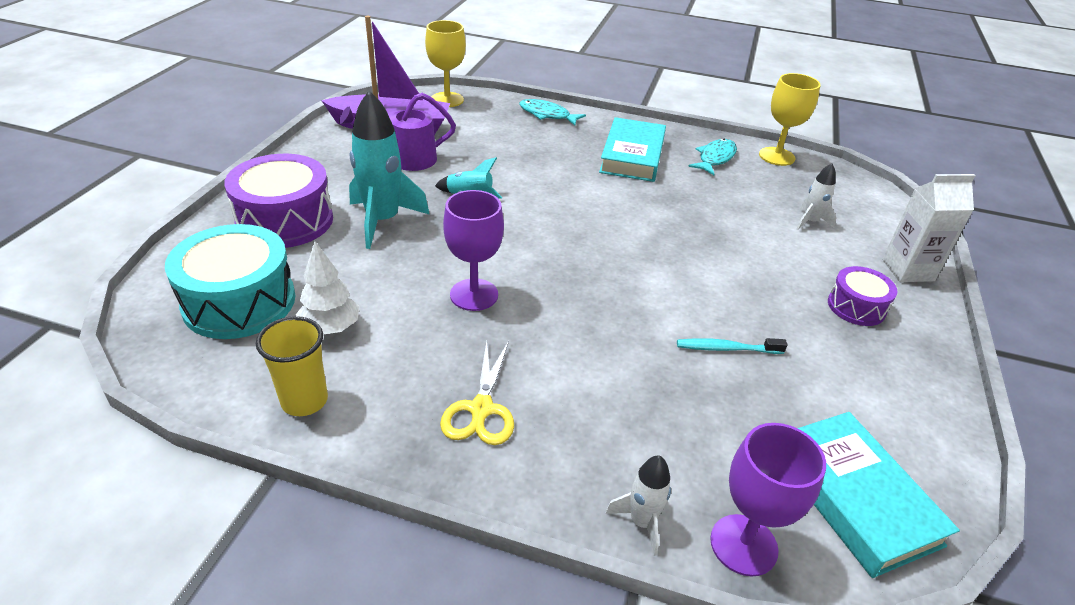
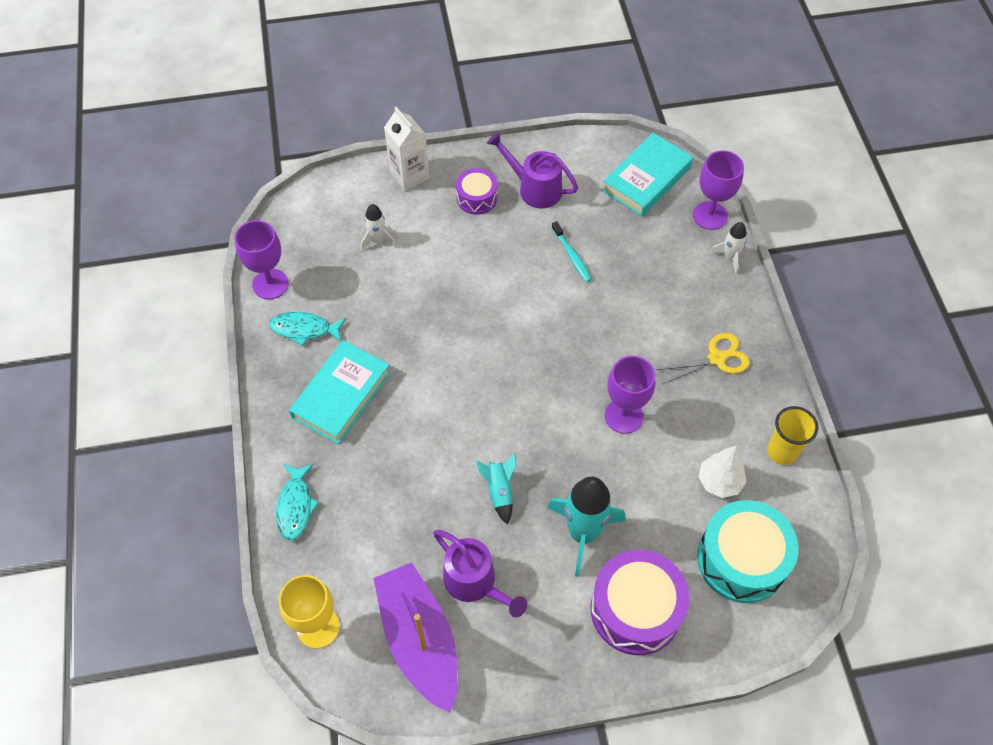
camera: 115 degrees left, 20 degrees up
turquoise book [599,117,666,182] -> turquoise book turned 45 degrees counterclockwise [289,340,391,444]
yellow goblet [759,73,821,166] -> purple goblet [235,220,289,299]
none -> purple watering can [487,132,578,208]

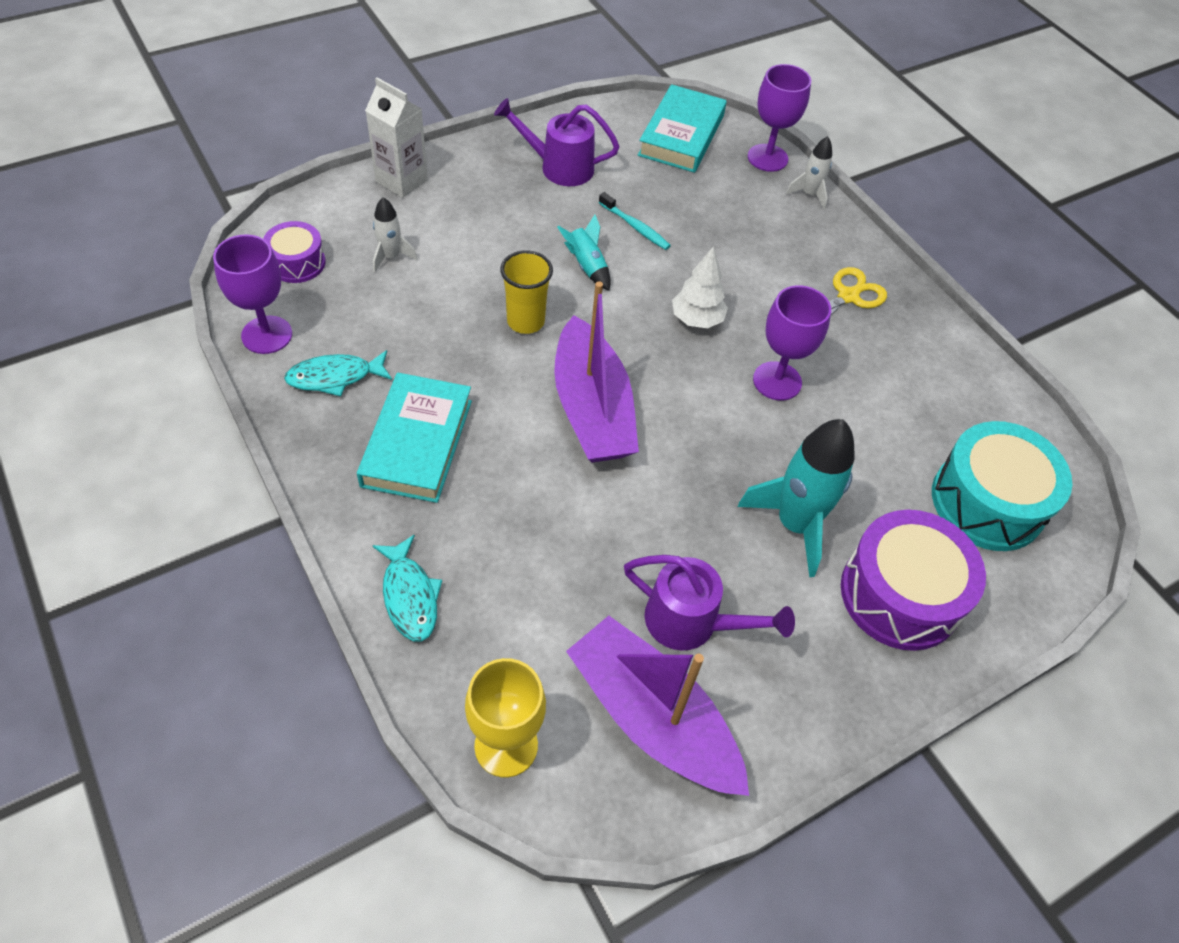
camera: 25 degrees left, 5 degrees down
purple drum [456,168,497,215] -> purple drum moved to [263,221,326,283]
turquoise rocket [476,453,516,525] -> turquoise rocket moved to [557,215,611,291]
white tree [698,446,747,498] -> white tree moved to [672,246,728,328]
yellow cup [767,406,819,465] -> yellow cup moved to [500,250,553,334]
none -> purple boat [554,281,639,462]

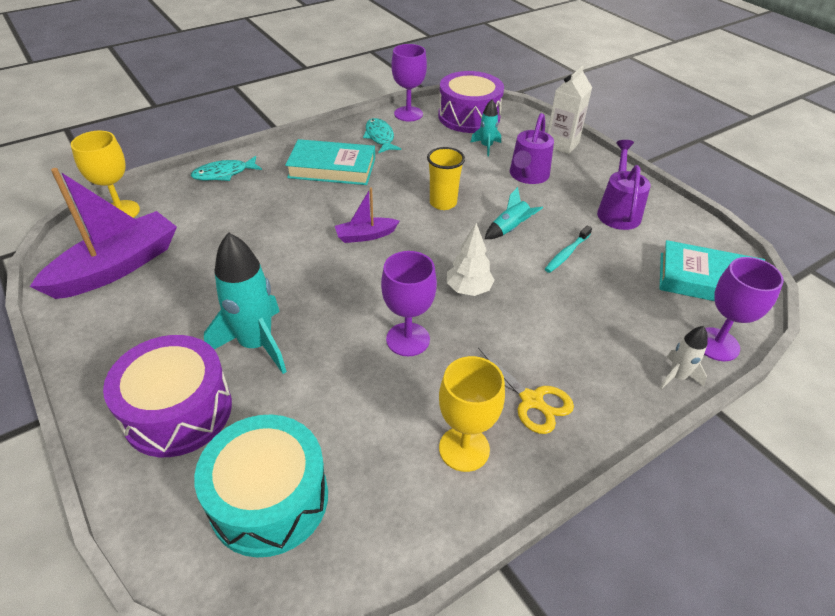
camera: 90 degrees right, 10 degrees down
purple drum [263,221,326,283] -> purple drum [438,71,504,133], size x1.80
white rocket [373,197,417,272] -> turquoise rocket [470,99,501,157]
purple boat [554,281,639,462] -> purple boat [335,187,400,243], size x0.49
purple watering can [624,555,795,651] -> purple watering can moved to [510,113,554,184]
none -> yellow goblet [439,356,505,472]

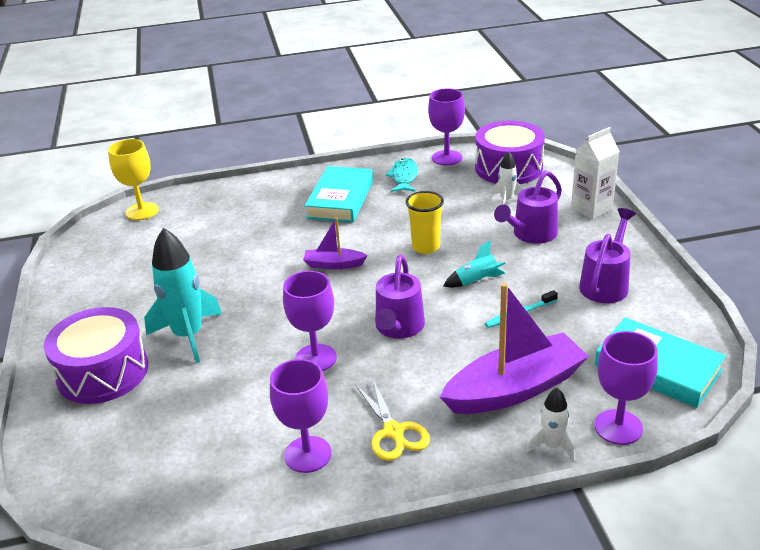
camera: 25 degrees right, 10 degrees down
purple boat [30,168,177,299] -> purple boat moved to [440,283,589,414]
turquoise fish [191,156,262,181] -> none
turquoise drum [194,415,328,558] -> none
turquoise book [285,139,375,185] -> turquoise book turned 75 degrees clockwise [305,166,373,223]
yellow goblet [439,356,505,472] -> purple goblet [270,359,332,473]
white tree [447,223,495,296] -> purple watering can [375,254,425,338]
turquoise rocket [470,99,501,157] -> white rocket [493,151,524,204]

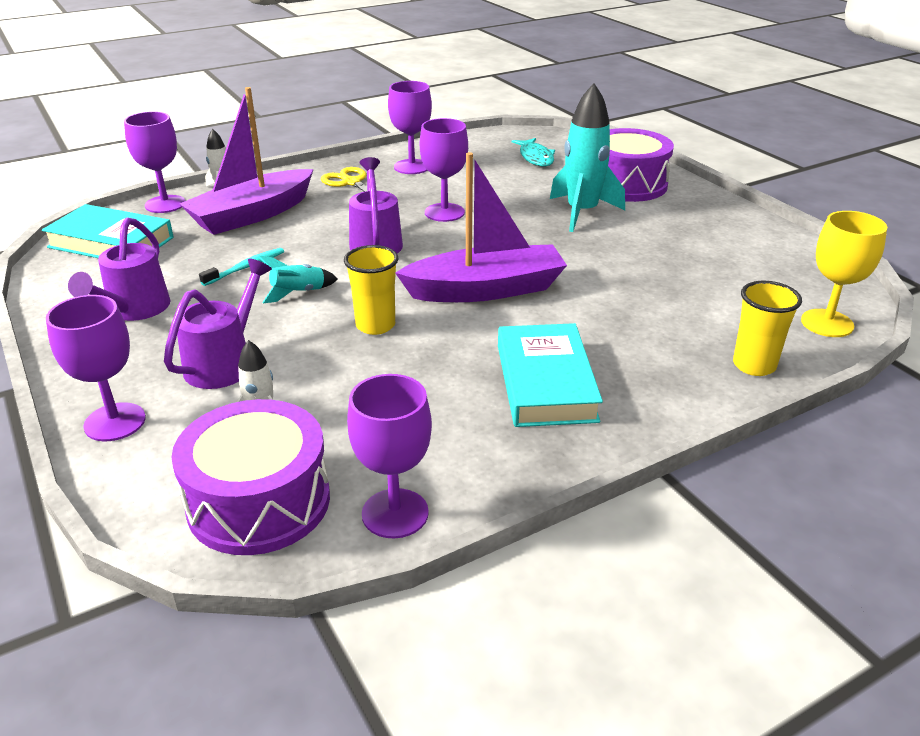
camera: 160 degrees right, 0 degrees up
purple boat [303,218,368,269] -> purple boat [396,152,567,302], size x2.03
turquoise fish [385,158,418,192] -> turquoise fish moved to [511,138,555,166]
white carton [571,127,619,219] -> purple goblet [46,295,146,441]
none -> yellow cup [733,281,802,376]

